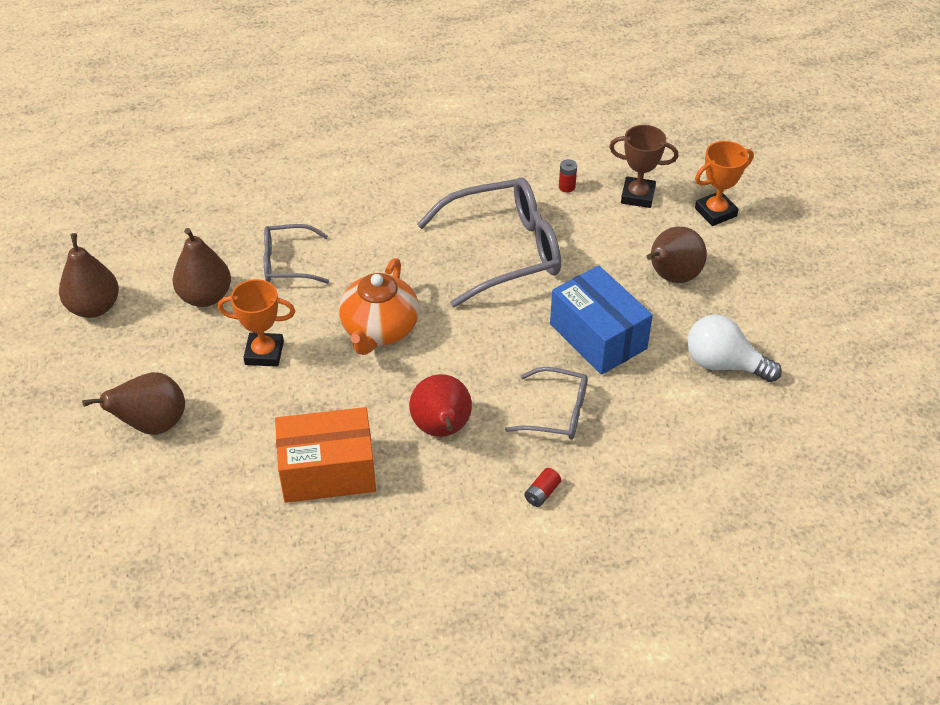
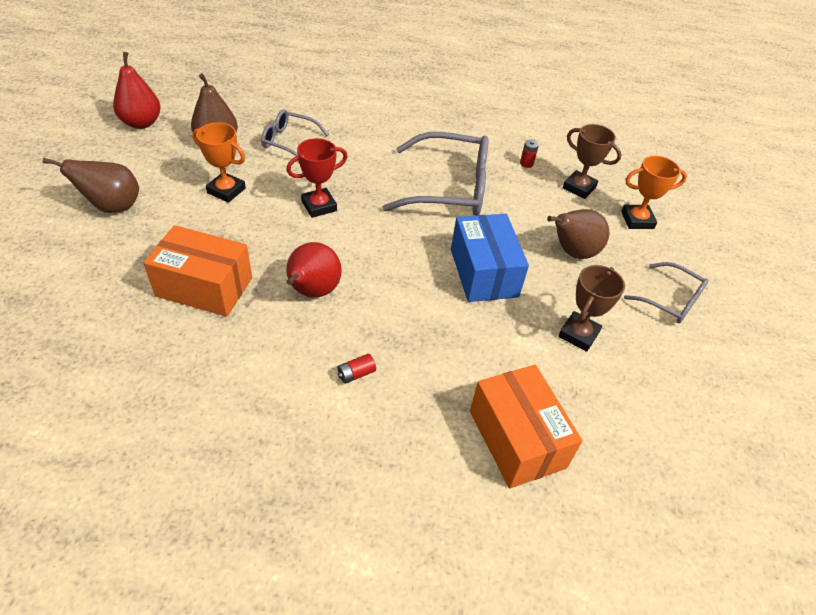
camera: 20 degrees right, 0 degrees up
brown pear [59,233,119,318] -> red pear [113,52,161,129]
orange teapot [339,258,419,355] -> red trophy [286,138,348,218]
grey glasses [505,367,588,440] -> grey glasses moved to [624,262,709,323]
white light bulb [687,315,782,382] -> brown trophy [558,265,625,352]
none -> orange box [470,365,583,488]

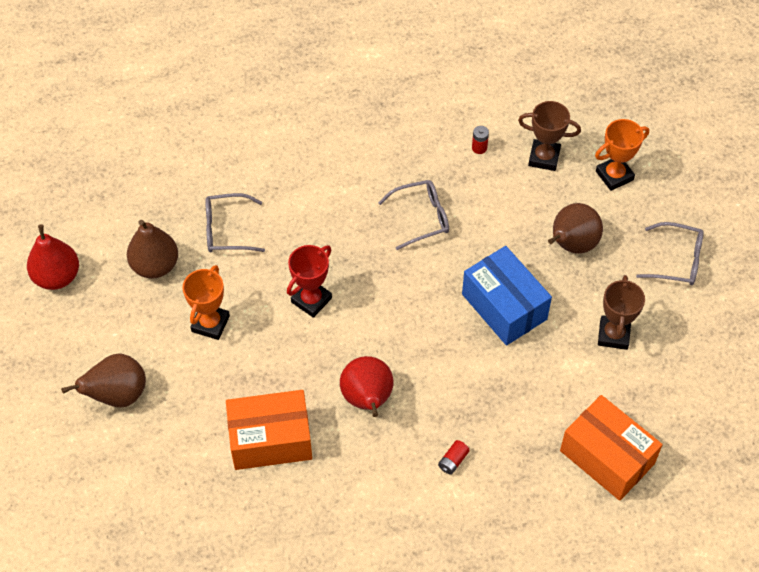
camera: 20 degrees left, 10 degrees up
orange trophy [193,122,246,203] -> orange trophy turned 75 degrees counterclockwise [182,265,230,340]
grey glasses [382,132,488,216] -> grey glasses [378,180,449,250], size x0.55

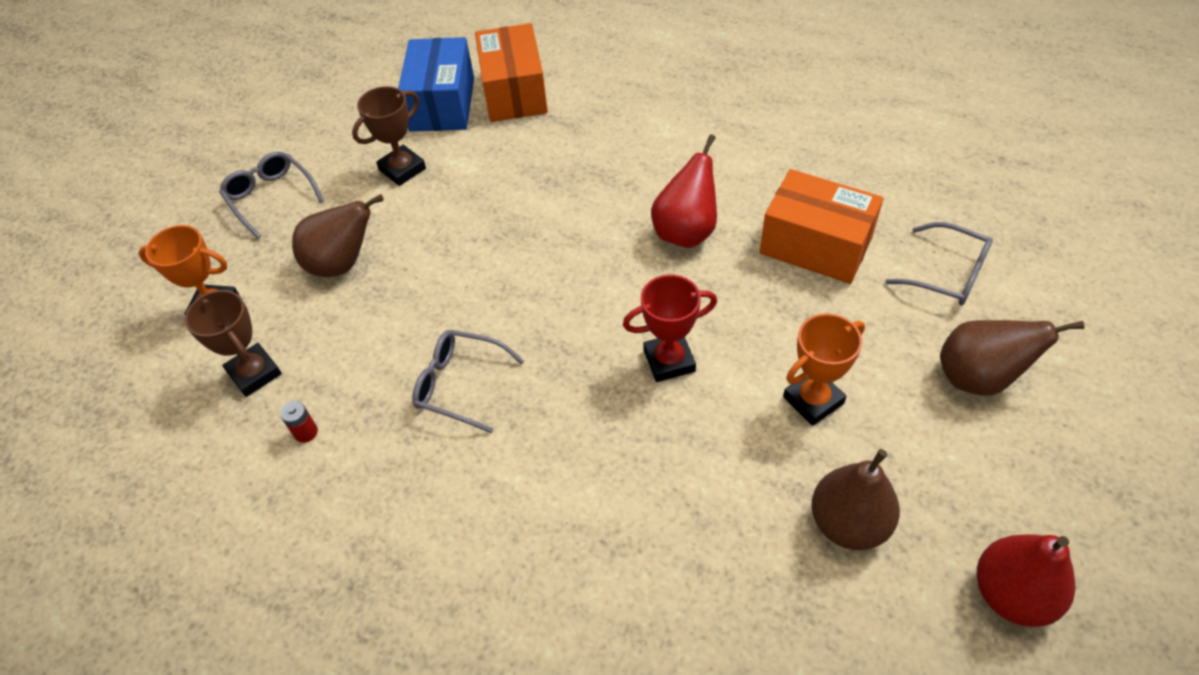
camera: 140 degrees left, 5 degrees down
grey glasses [205,193,265,252] -> grey glasses moved to [885,222,993,306]
red battery [438,440,470,475] -> none
blue box [462,246,552,346] -> blue box moved to [398,37,474,132]

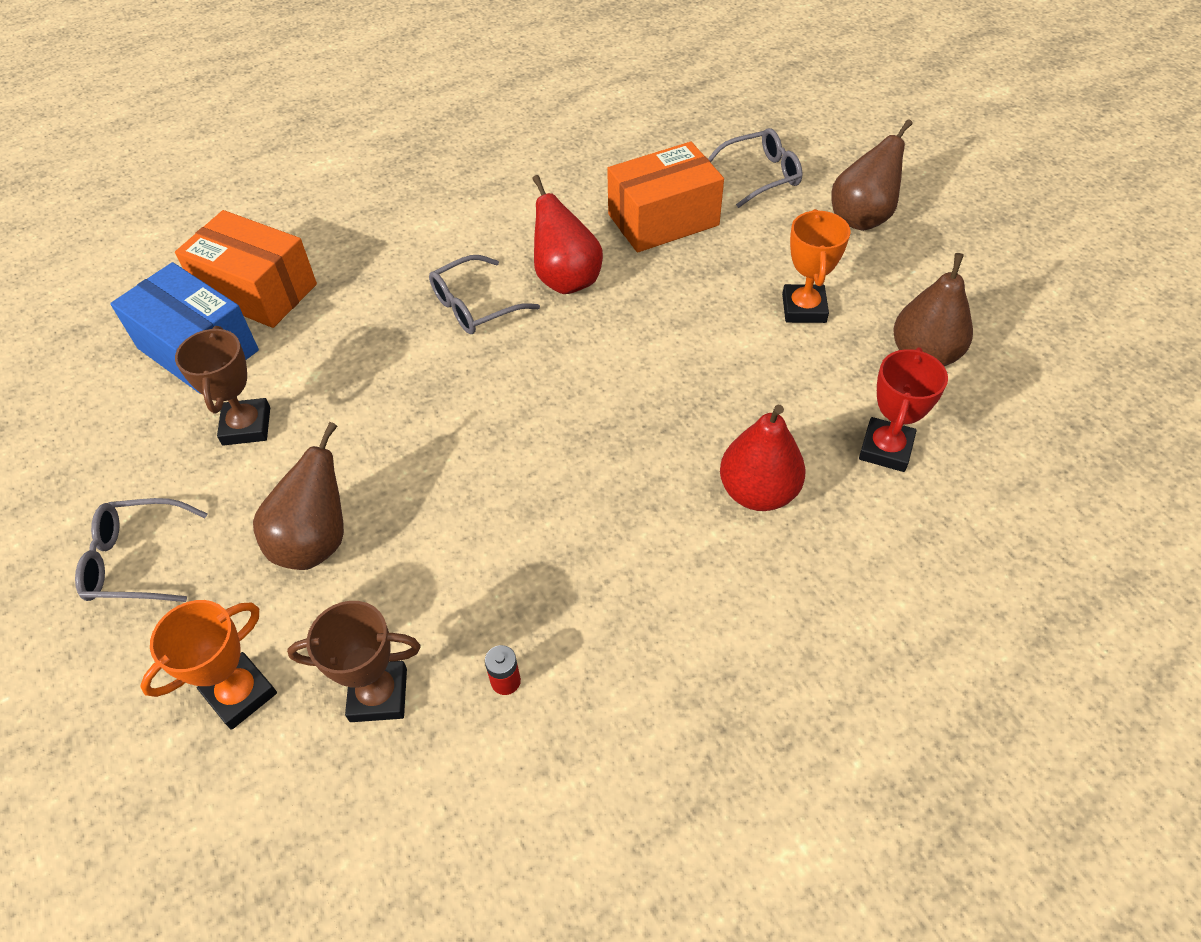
camera: 55 degrees left, 0 degrees up
grey glasses [412,330,524,433] -> grey glasses moved to [429,255,540,334]
red trophy [623,275,717,382] -> red trophy moved to [859,347,948,472]
red pear [977,534,1075,627] -> red pear moved to [720,405,806,511]

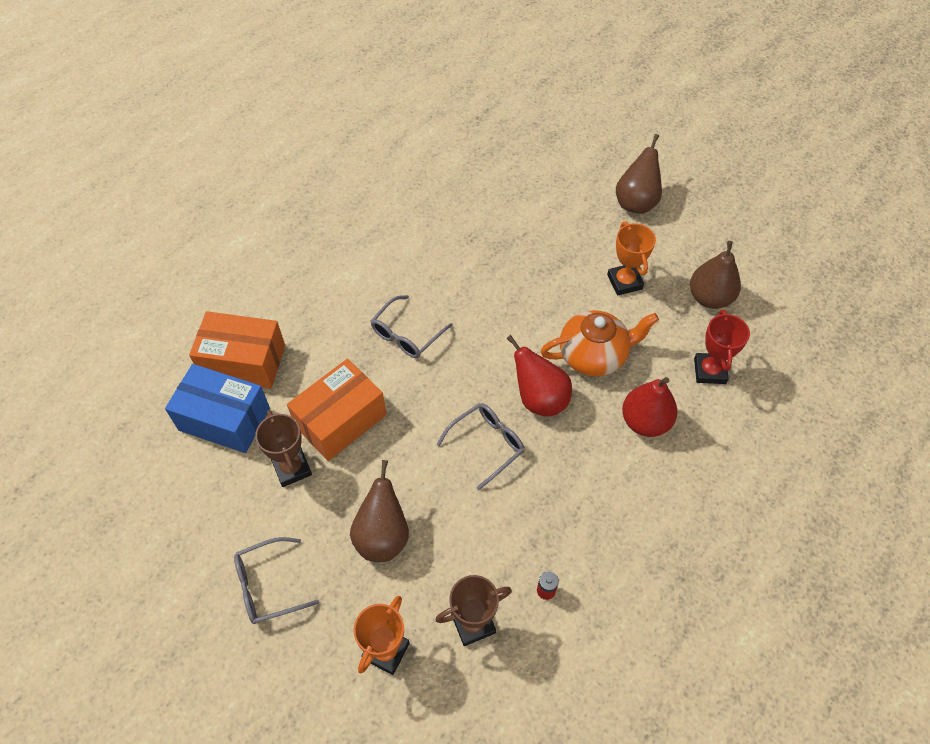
camera: 20 degrees left, 5 degrees up
red pear [532,175,603,294] -> red pear moved to [506,335,572,417]
orange box [607,141,724,253] -> orange box moved to [287,359,386,461]
grey glasses [708,128,803,208] -> grey glasses moved to [436,403,525,490]
none -> orange teapot [541,310,659,376]

